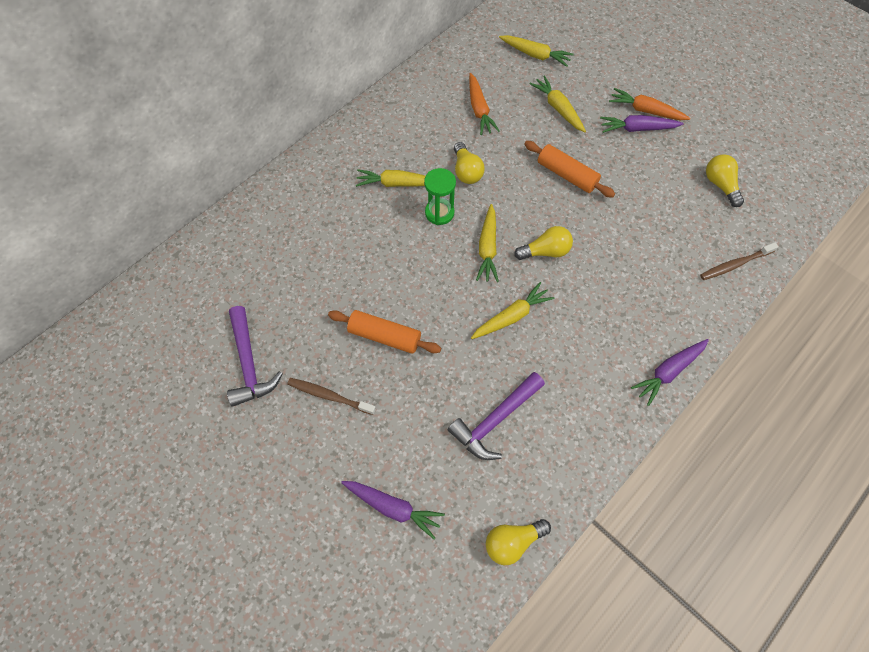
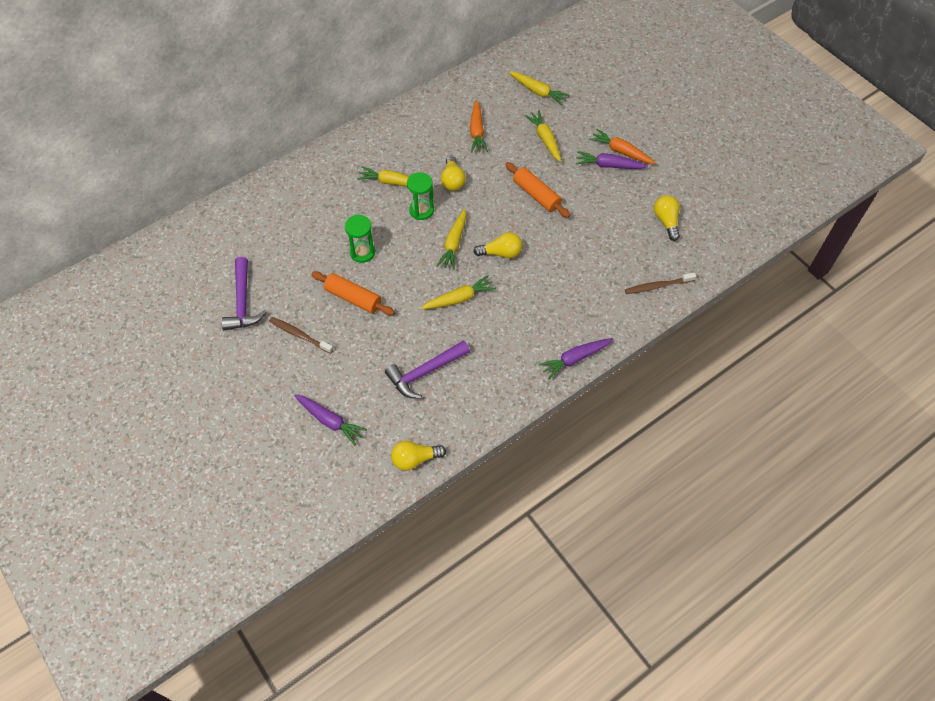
camera: 10 degrees right, 5 degrees down
none -> green hourglass [345,215,375,263]

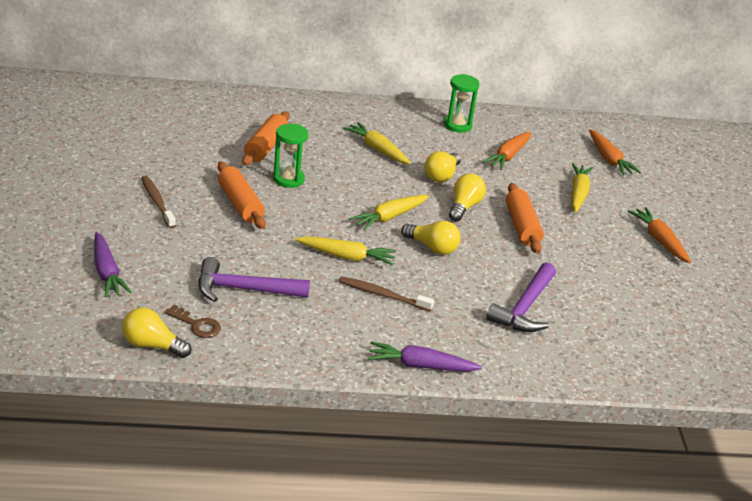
camera: 30 degrees right, 25 degrees down
purple hammer [221,257,267,331] -> purple hammer moved to [486,263,556,332]
green hourglass [407,172,434,220] -> green hourglass moved to [444,74,479,132]
yellow carrot [509,72,570,106] -> orange carrot [589,129,641,176]
purple carrot [576,151,648,169] -> none
brown toothbrush [625,273,696,294] -> brown toothbrush moved to [339,276,434,312]
yellow light bulb [654,195,680,241] -> yellow light bulb moved to [449,173,486,221]
none -> brown key [165,304,221,338]
none -> orange rolling pin [242,111,290,165]

